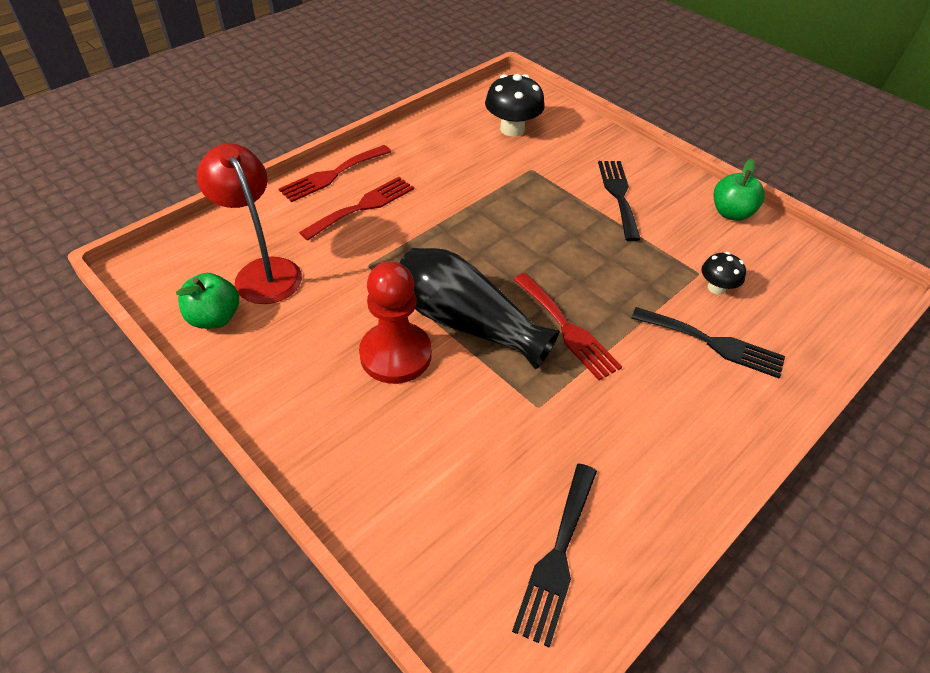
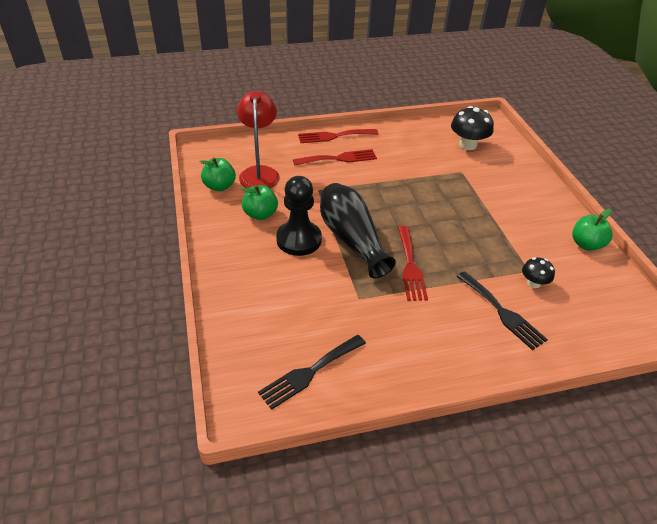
camera: 30 degrees right, 5 degrees down
red pawn [359,261,432,384] -> black pawn [276,176,322,256]
black fork [598,161,641,241] -> none
none -> green apple [241,185,278,220]

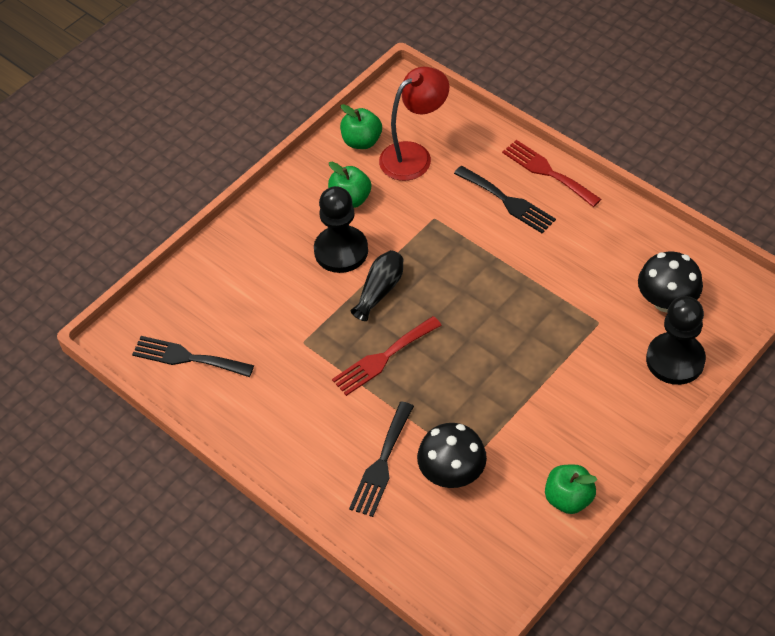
camera: 60 degrees right, 10 degrees up
red fork [293,149,377,166] -> black fork [454,166,556,233]
black vase [320,183,396,278] -> black vase [351,250,403,321], size x0.57
black mushroom [522,257,555,288] -> black mushroom [417,423,487,488], size x1.73
none -> black pawn [646,296,706,385]

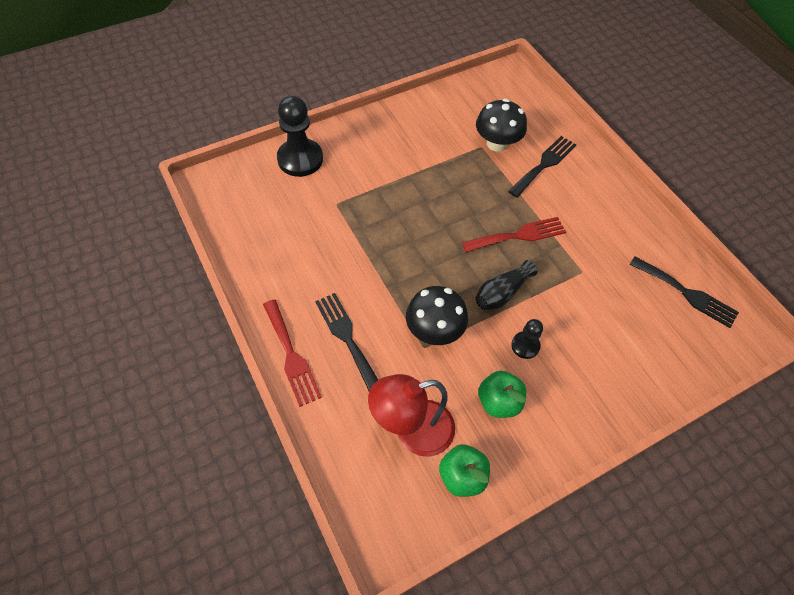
camera: 165 degrees left, 5 degrees up
black pawn [314,186,368,273] -> black pawn [511,319,543,359], size x0.52
green apple [545,464,597,514] -> none
black mushroom [638,252,703,313] -> black mushroom moved to [406,286,468,345]

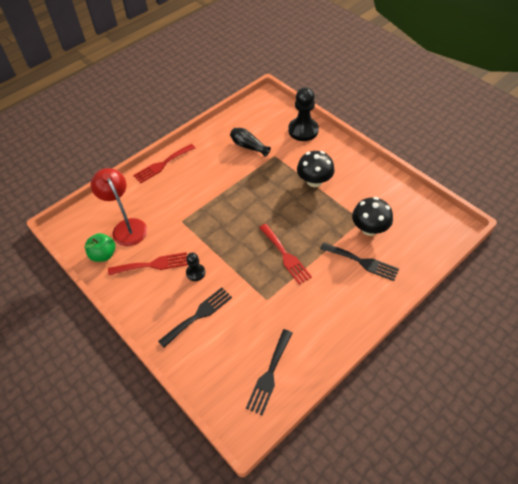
camera: 80 degrees right, 5 degrees down
black fork [315,293,378,391] -> black fork moved to [158,287,232,348]
black mushroom [406,286,468,345] -> black mushroom moved to [297,151,335,187]
black vase [476,260,537,310] -> black vase moved to [230,128,271,157]
green apple [478,371,526,418] -> red fork [108,252,188,275]

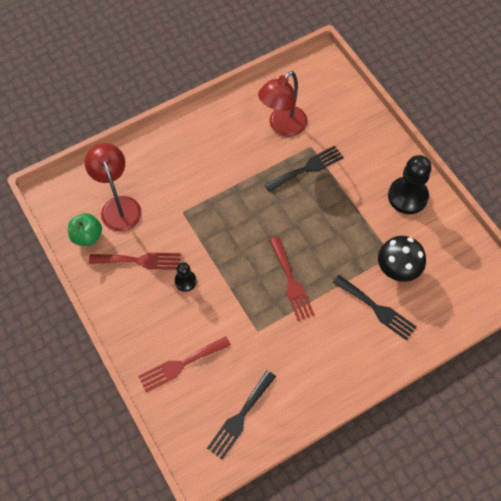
camera: 10 degrees right, 10 degrees up
red fork [133,144,195,184] -> red fork moved to [138,336,231,392]
black fork [158,287,232,348] -> black fork moved to [265,146,344,192]
black vase [230,128,271,157] -> red lamp [258,71,307,137]
black pawn [288,87,319,141] -> black pawn moved to [388,155,431,214]
black mushroom [297,151,335,187] -> none

